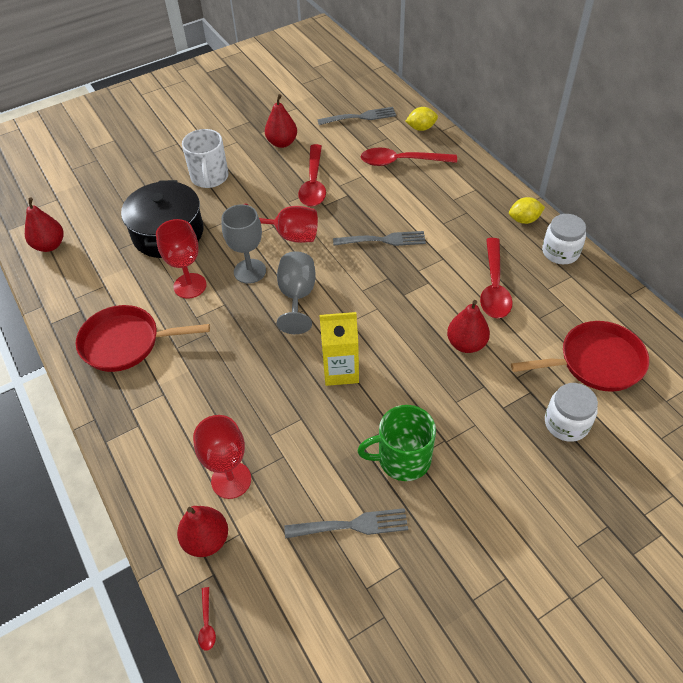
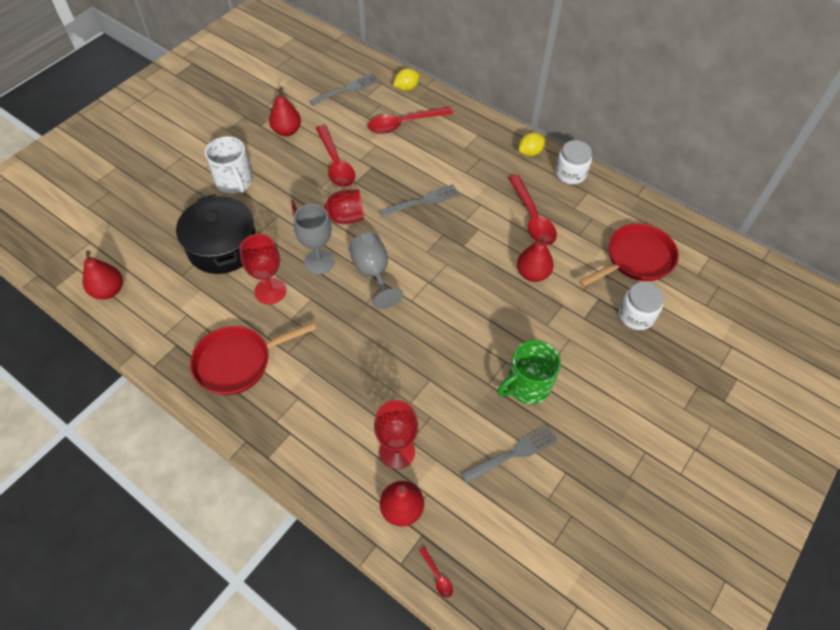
camera: 25 degrees left, 5 degrees up
yellow carton [320,312,359,386] -> none

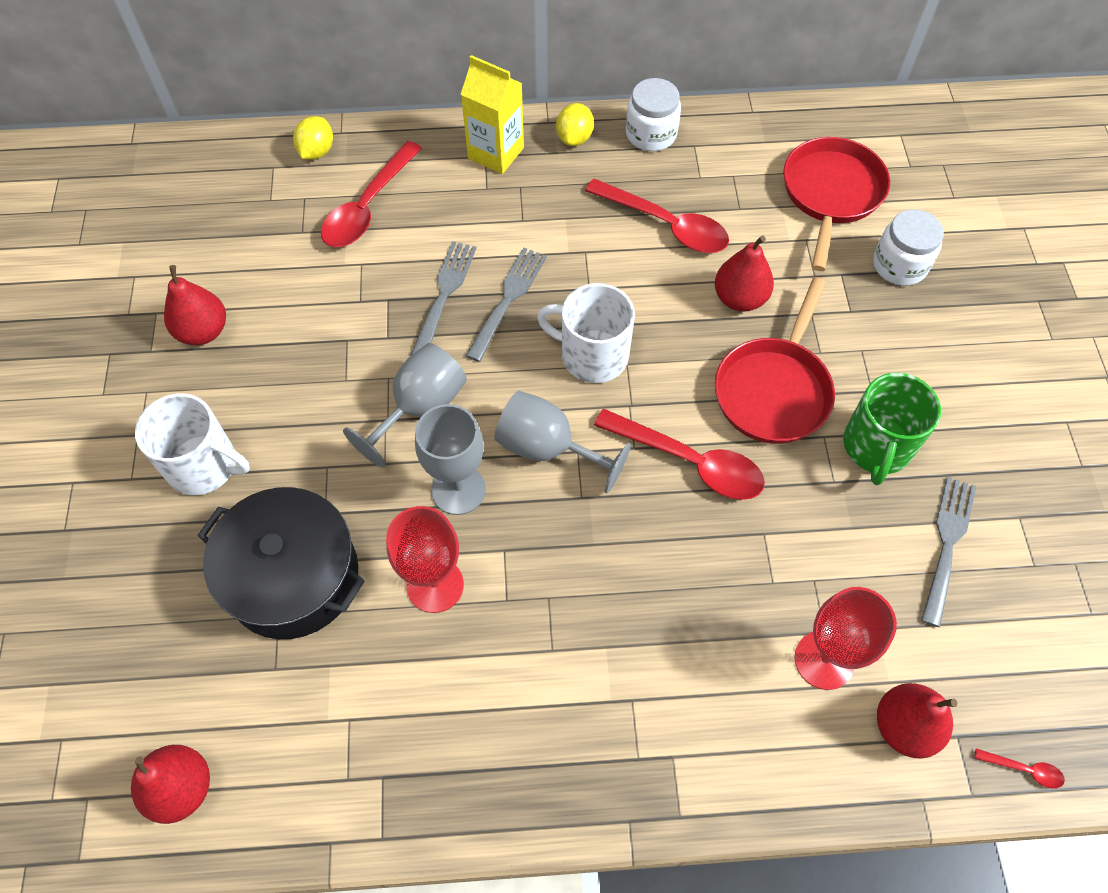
camera: 40 degrees left, 5 degrees up
red pan [190,322,316,395] -> red pan moved to [715,278,835,444]
red goblet [291,189,364,224] -> grey goblet [343,343,467,468]
grey fork [310,73,379,106] -> grey fork moved to [411,241,476,355]
red spoon [316,125,355,187] -> red spoon moved to [594,409,765,500]
none -> yellow carton [460,55,524,174]
none -> white mug [537,283,635,383]

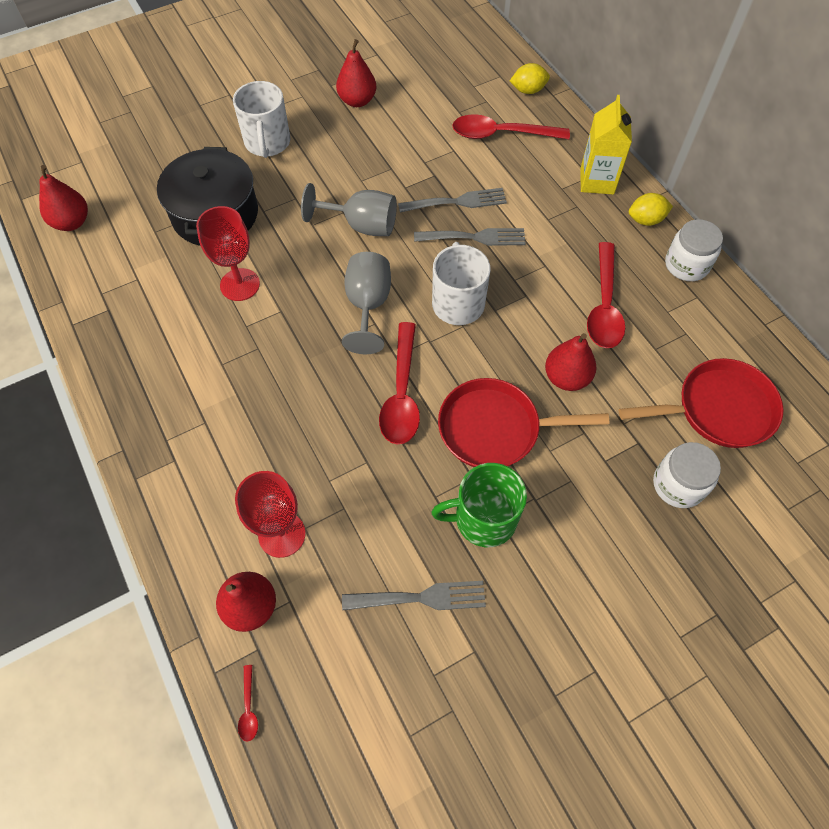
camera: 65 degrees right, 0 degrees up
grey goblet [415,404,486,515] -> none

